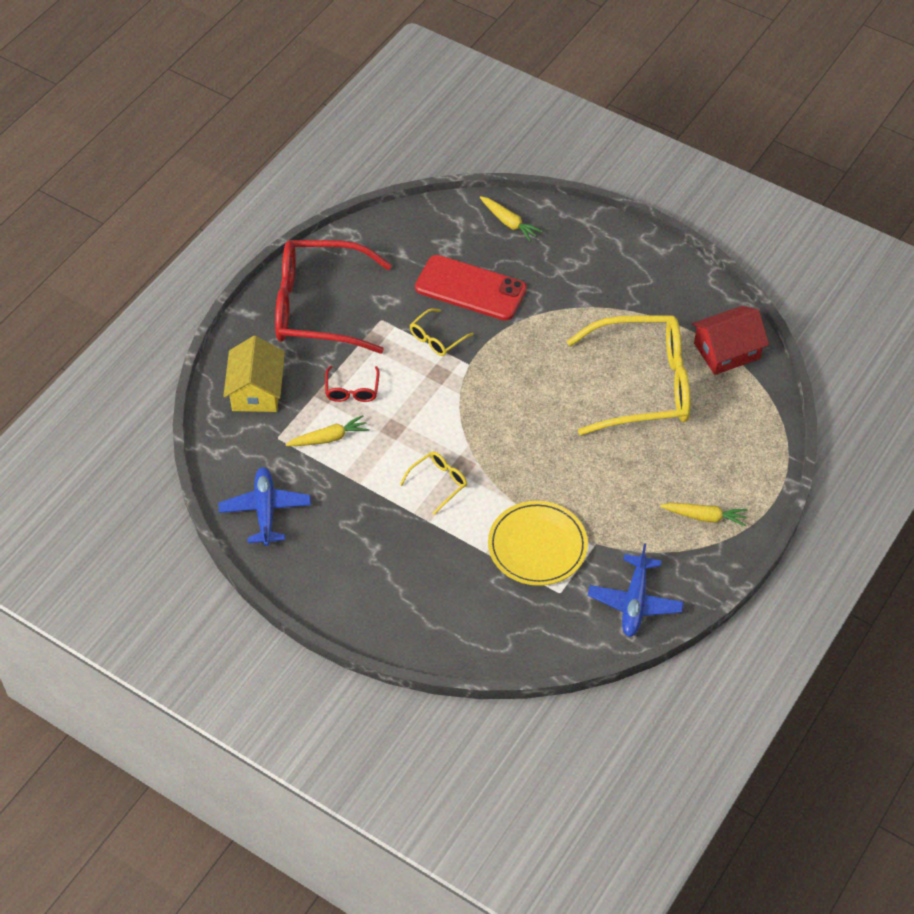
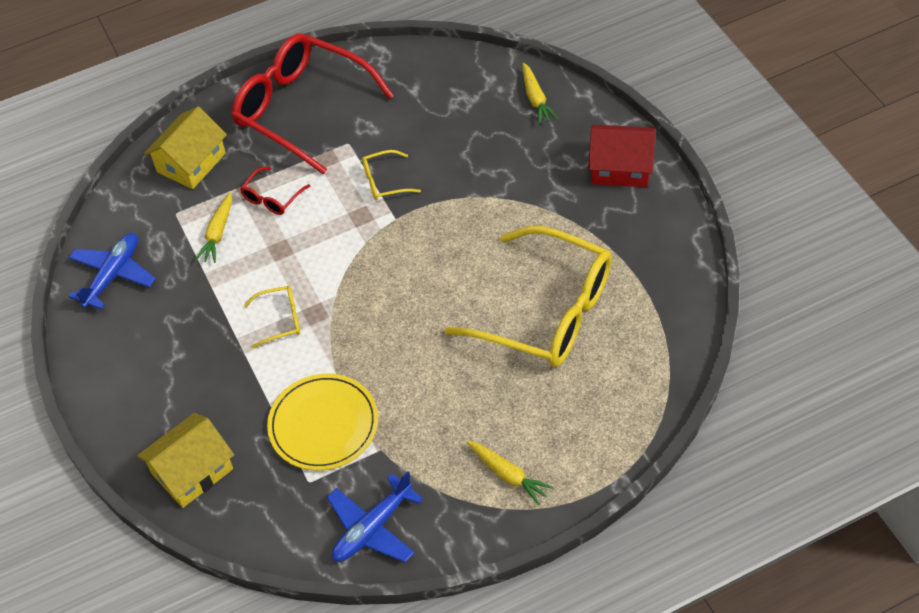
camera: 35 degrees right, 0 degrees up
yellow carrot [285,415,369,446] -> yellow carrot turned 90 degrees clockwise [195,192,232,263]
red phone [415,255,527,321] -> none
red house [692,306,769,375] -> red house moved to [588,125,655,187]
none -> yellow house [137,413,234,508]

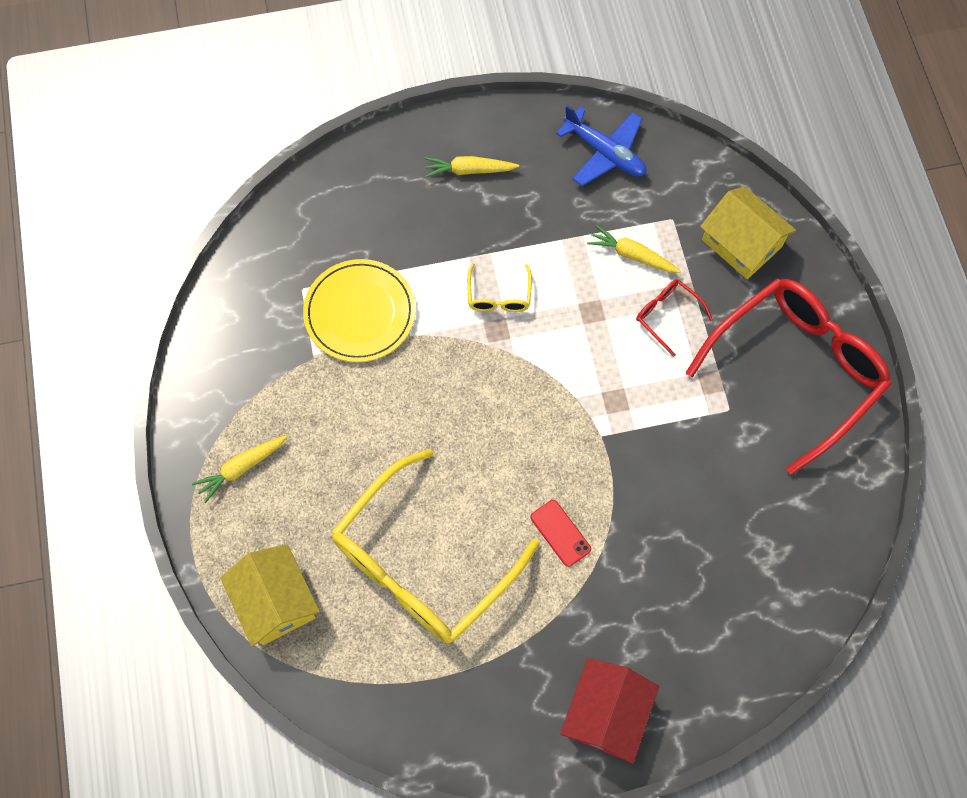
camera: 100 degrees right, 15 degrees up
yellow house [137,413,234,508] -> yellow house moved to [220,544,320,647]
blue plane [327,471,423,562] -> none
yellow glasses [362,150,421,200] -> none
yellow carrot [523,63,558,124] -> yellow carrot moved to [425,156,519,178]
none -> red phone [531,500,591,567]

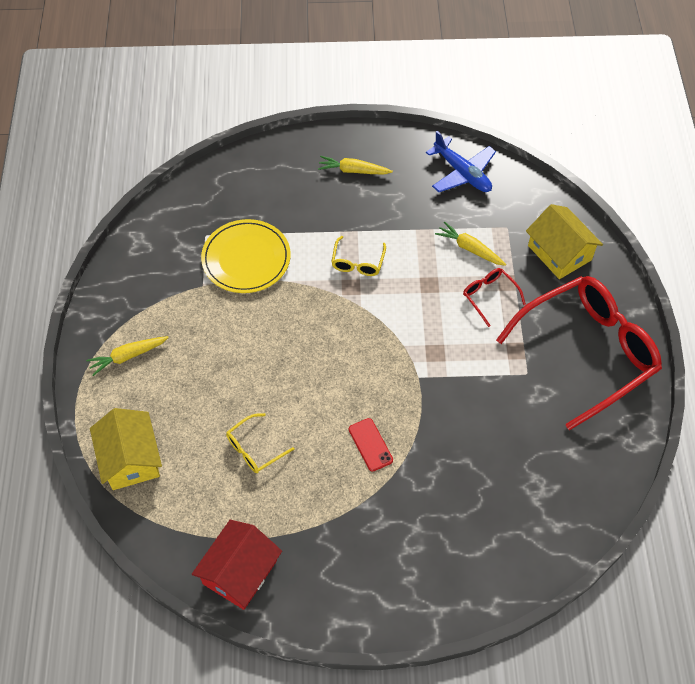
camera: 10 degrees right, 10 degrees down
yellow glasses [332,449,540,643] -> yellow glasses [226,413,294,473], size x0.41
red house [560,658,659,764] -> red house moved to [192,520,282,610]

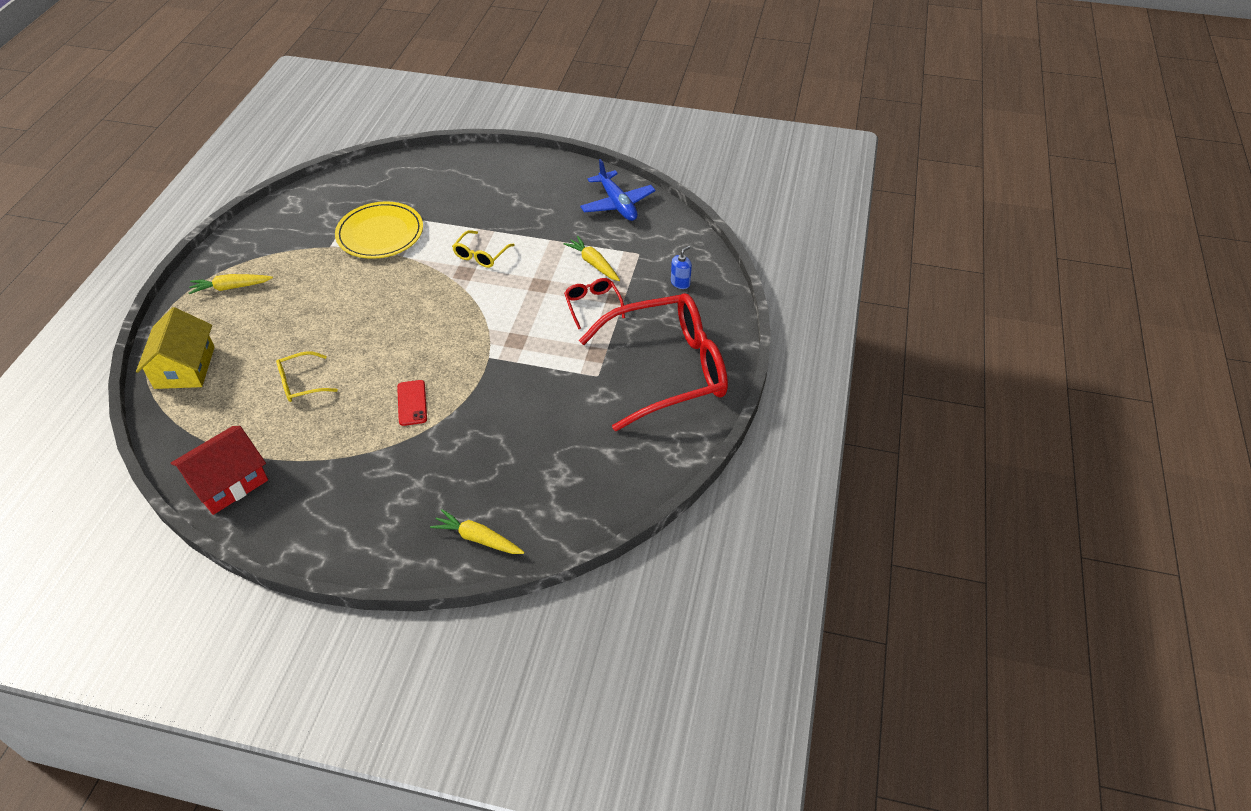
camera: 15 degrees right, 10 degrees down
yellow carrot [318,156,393,174] -> yellow carrot moved to [430,509,524,554]
yellow house [526,204,603,279] -> blue soap dispenser [671,246,692,289]

